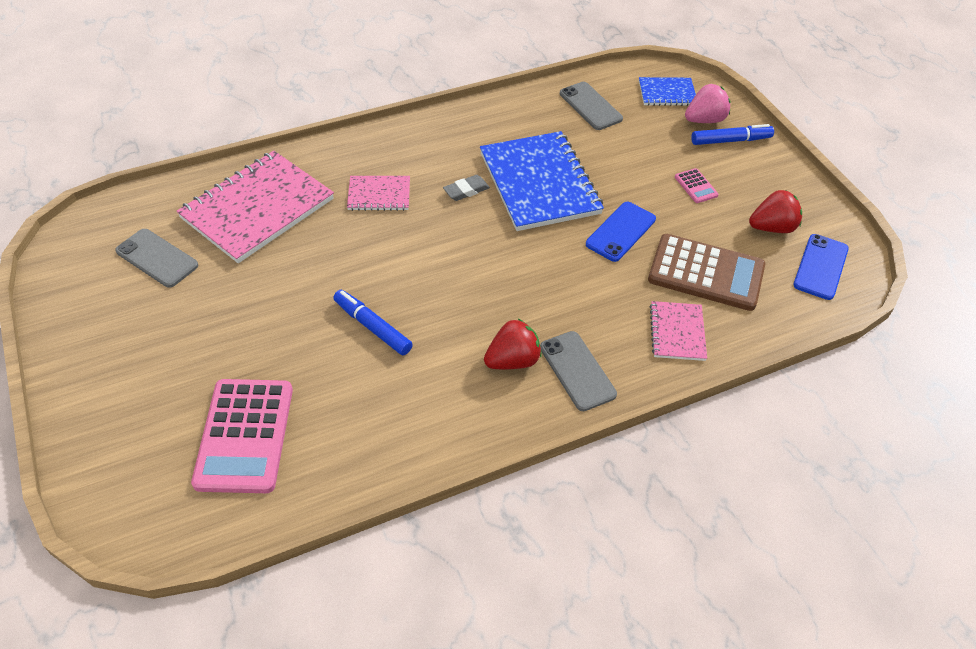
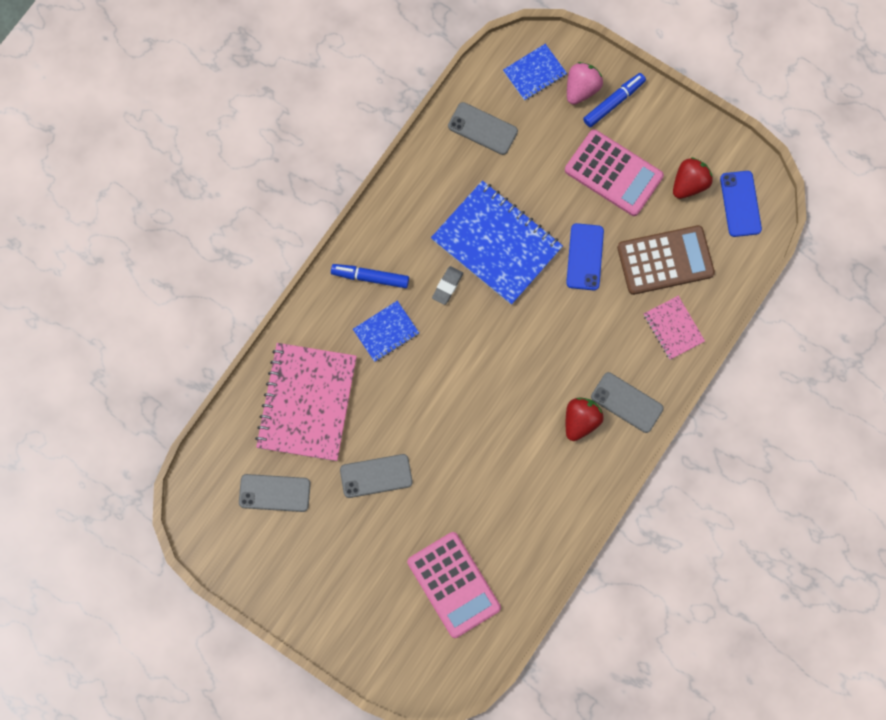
camera: 30 degrees left, 25 degrees up
blue marker [333,290,413,355] -> blue marker moved to [331,264,409,288]
pink notebook [347,176,410,211] -> blue notebook [353,301,419,362]
pink calculator [675,168,719,203] -> pink calculator [565,129,664,216], size x2.30
none -> grey phone [340,454,413,498]

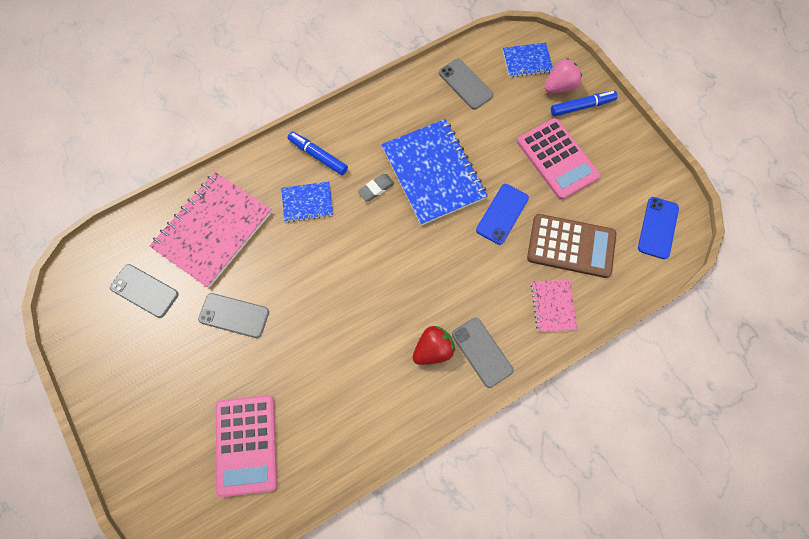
camera: 25 degrees right, 5 degrees down
red strawberry [673,157,713,199] -> none

